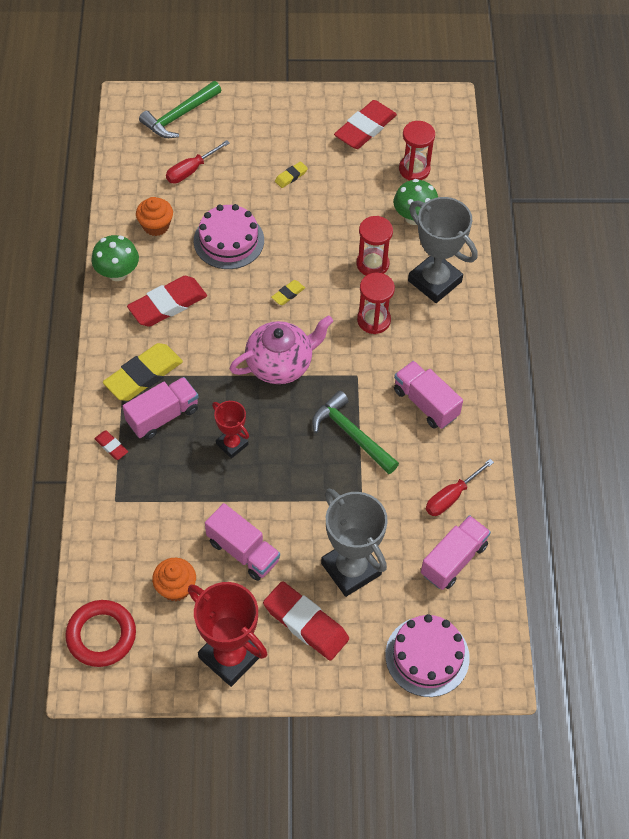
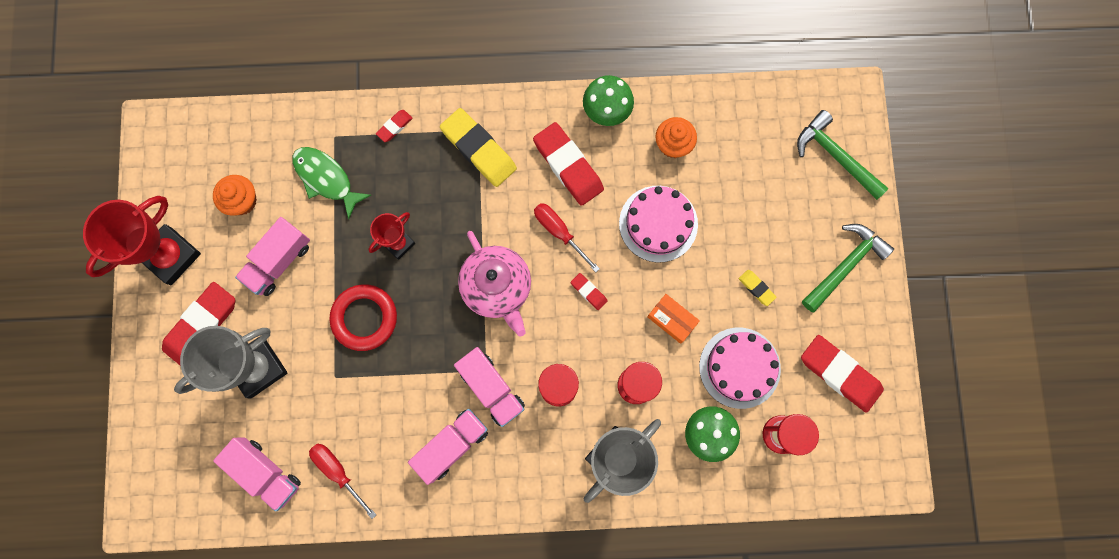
camera: 90 degrees right, 20 degrees up
red ring [65,600,136,667] -> red ring moved to [329,284,397,351]
pink truck [123,377,199,439] -> pink truck moved to [454,347,525,427]
red screwdriver [166,140,230,184] -> red screwdriver moved to [534,203,600,272]
yellow eraser [271,280,305,305] -> red eraser [571,273,608,310]
green hammer [312,391,399,474] -> green hammer moved to [802,224,894,312]
pink cake [385,614,470,697] -> pink cake moved to [699,328,781,409]
none -> green fish [293,147,371,219]
none -> orange box [647,294,700,344]

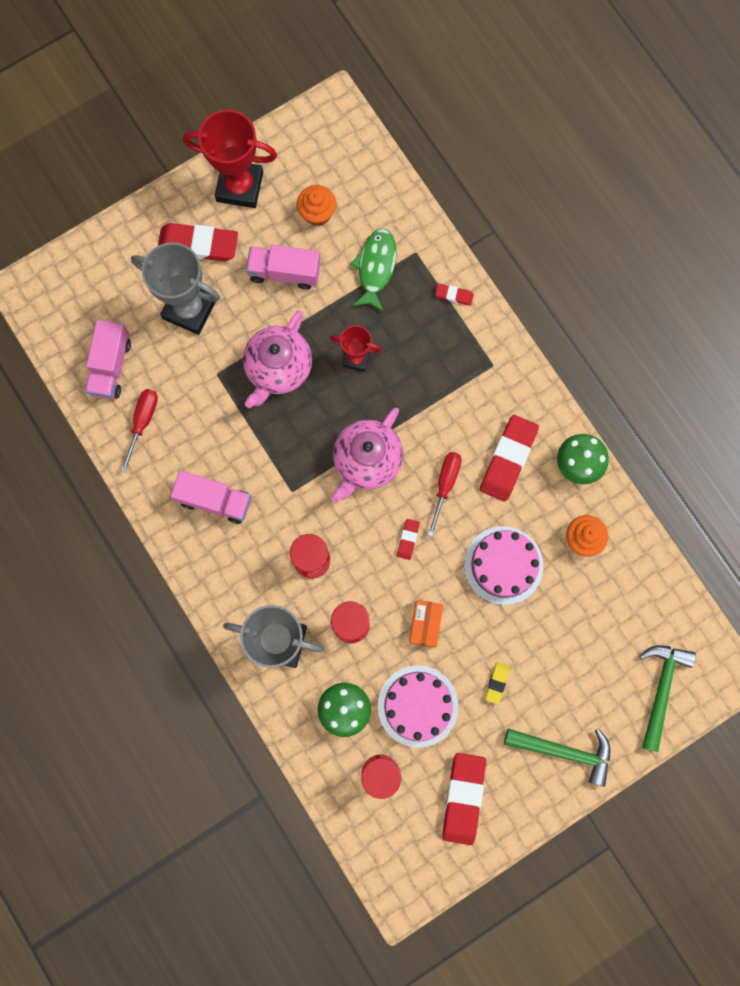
camera: 60 degrees right, 0 degrees up
red ring [329,284,397,351] -> pink teapot [243,311,312,408]
yellow eraser [440,108,517,187] -> none
pink truck [454,347,525,427] -> none

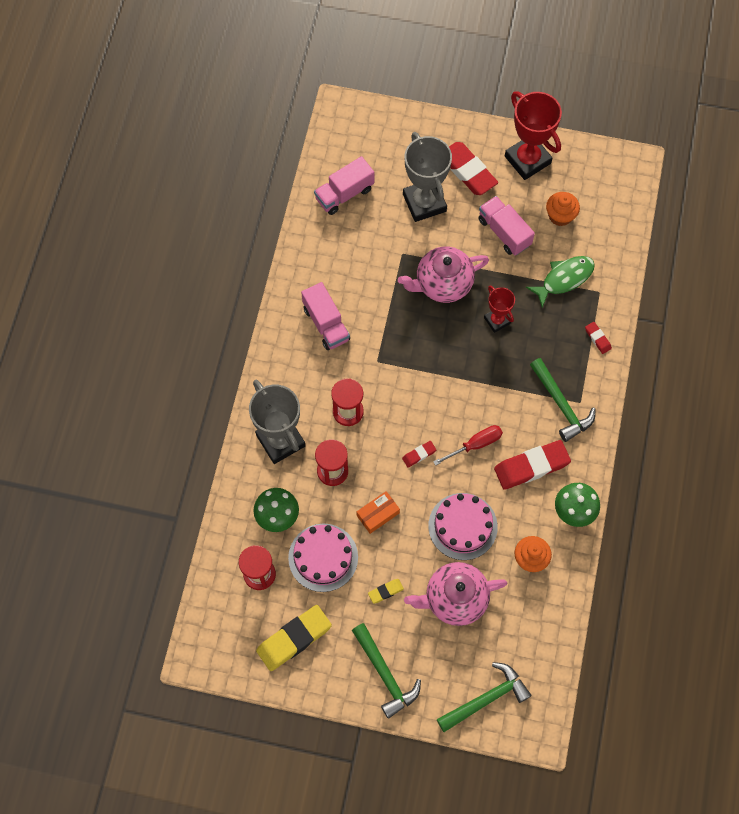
camera: 45 degrees right, 10 degrees down
red screwdriver [121,389,158,472] -> none
pink teapot [331,408,403,503] -> pink teapot moved to [404,562,507,626]
red eraser [442,753,486,845] -> yellow eraser [256,605,332,671]
none -> green hammer [530,358,596,442]

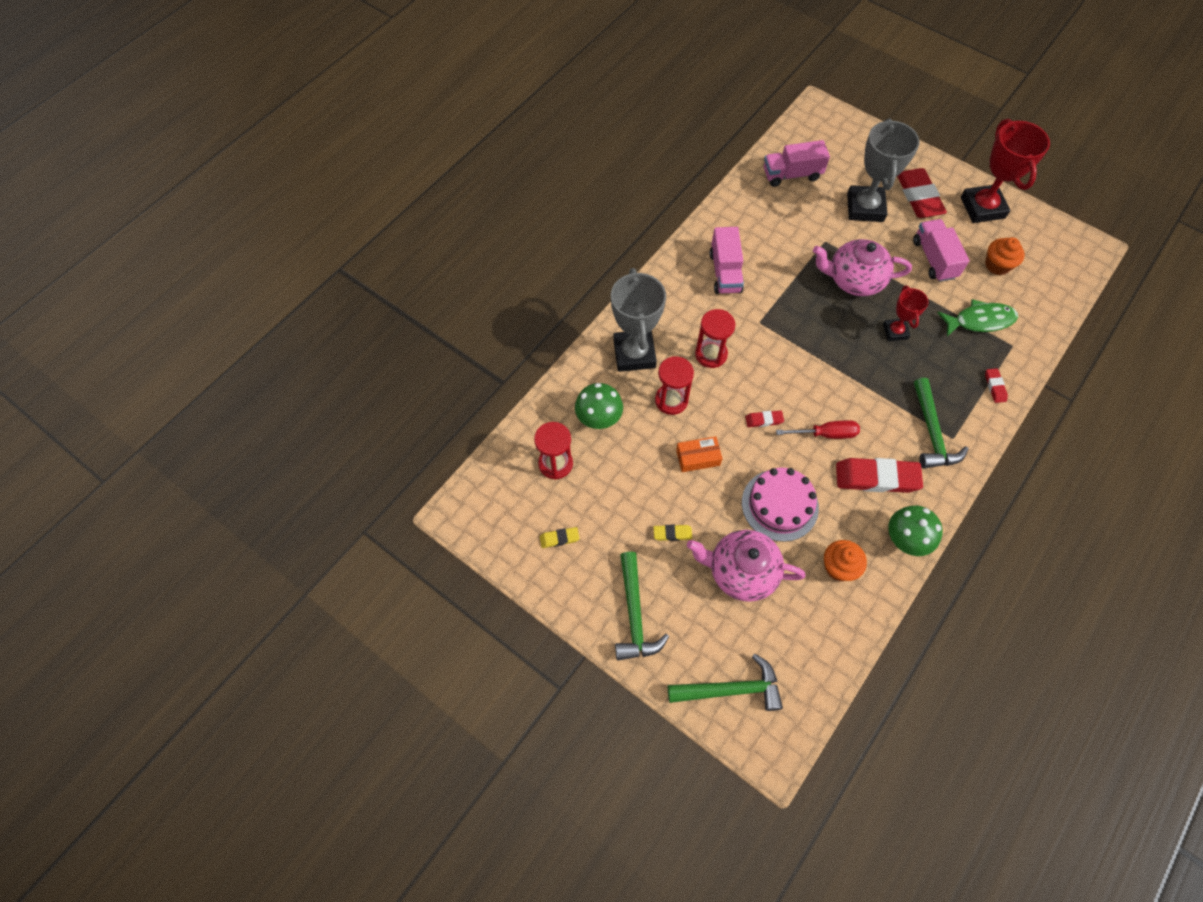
camera: 25 degrees right, 5 degrees down
yellow eraser [256,605,332,671] -> yellow eraser [540,527,579,548], size x0.47
pink cake [288,524,358,592] -> none

